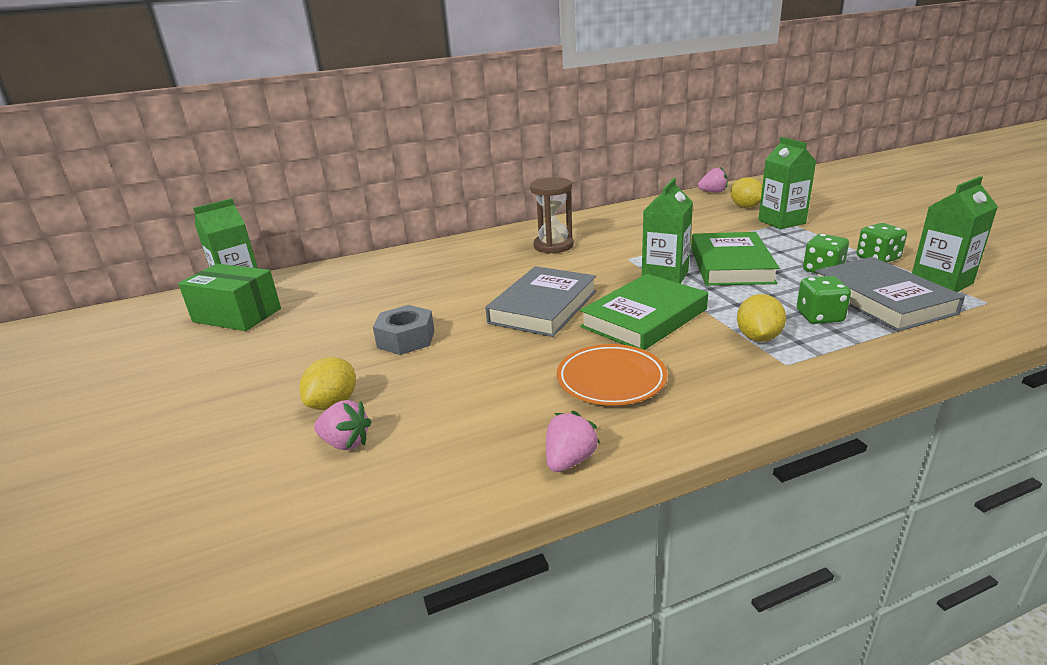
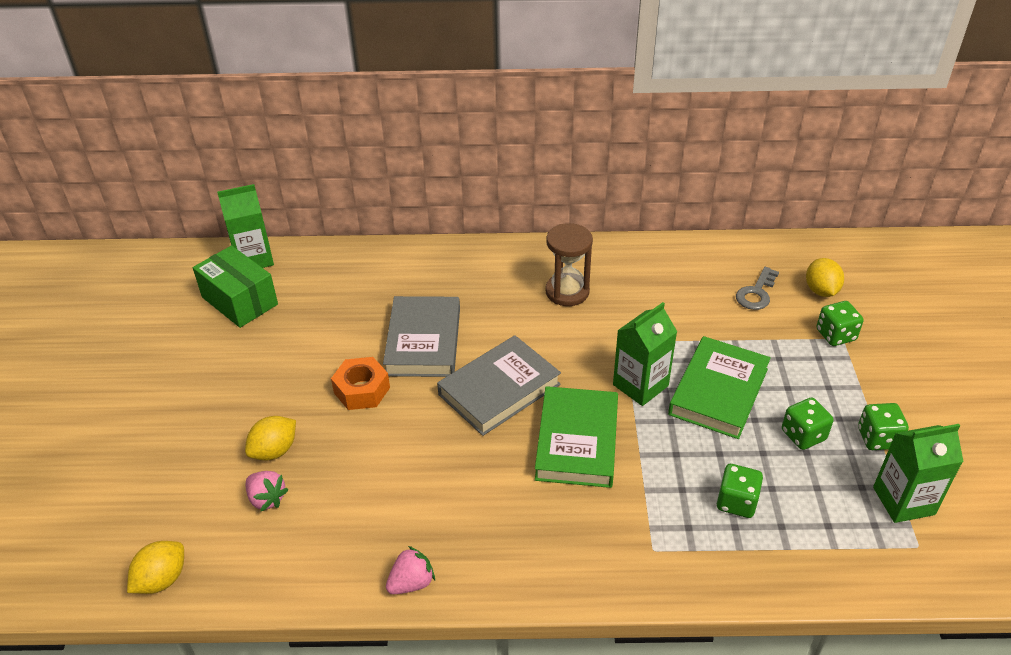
camera: 20 degrees right, 15 degrees up
grey nut [373,305,435,355] -> orange nut [331,357,390,410]
orange plate [557,344,667,406] -> none
green book [580,274,708,350] -> green book turned 60 degrees counterclockwise [535,386,618,488]
pink strawberry [698,167,728,193] -> none
yellow lemon [737,294,786,342] -> yellow lemon moved to [127,541,184,594]
green carton [758,137,816,229] -> green dice [816,301,864,346]
grey book [815,257,965,332] -> grey book moved to [383,296,460,377]
none -> grey key [736,267,779,310]

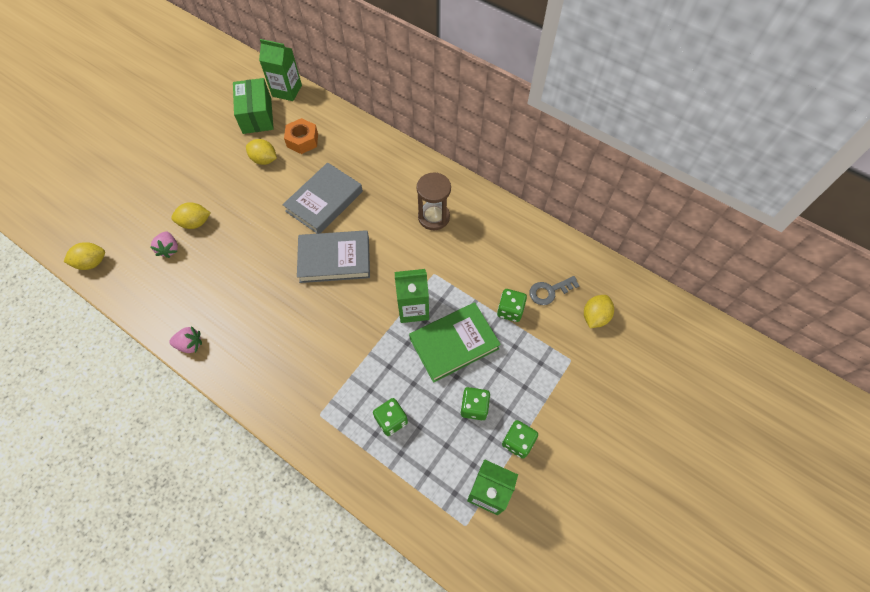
camera: 35 degrees right, 20 degrees up
orange nut [331,357,390,410] -> orange nut moved to [284,118,318,154]
green book [535,386,618,488] -> none
green dice [816,301,864,346] -> green dice moved to [497,289,527,322]
none -> yellow lemon [246,139,277,165]

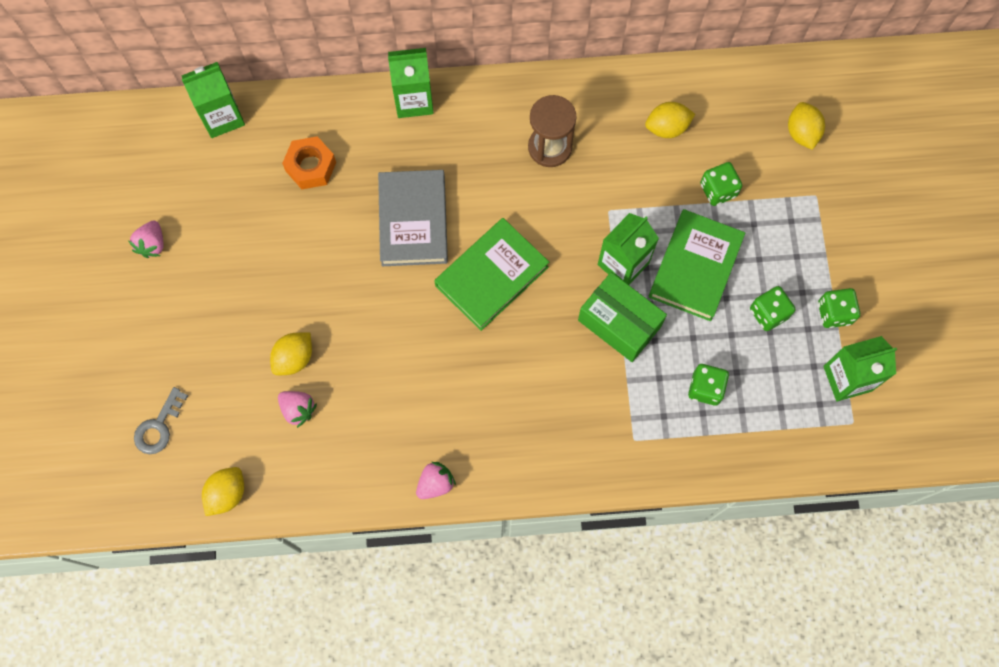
camera: 40 degrees left, 10 degrees up
green box [233,78,274,134] -> green box moved to [578,272,667,362]
yellow lemon [246,139,277,165] -> yellow lemon moved to [645,102,695,138]
grey book [297,230,370,283] -> green book [434,218,549,331]
grey key [530,276,580,305] -> grey key moved to [134,387,188,454]
none -> pink strawberry [129,220,164,258]
none -> green carton [388,48,434,118]

